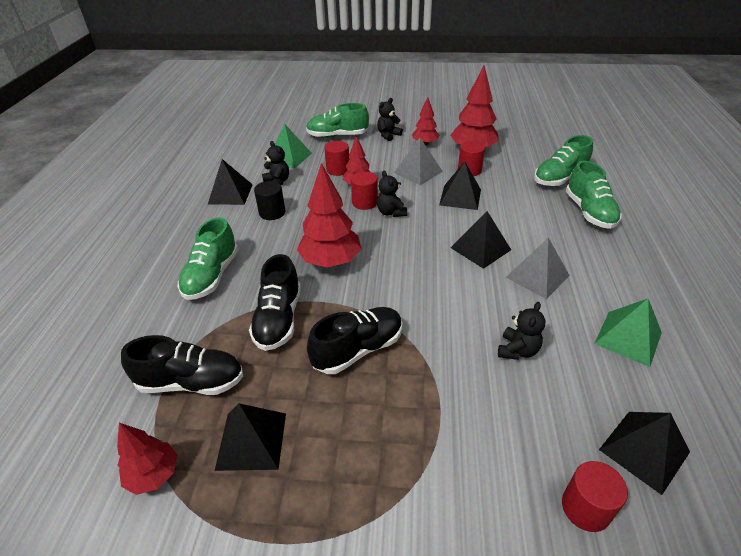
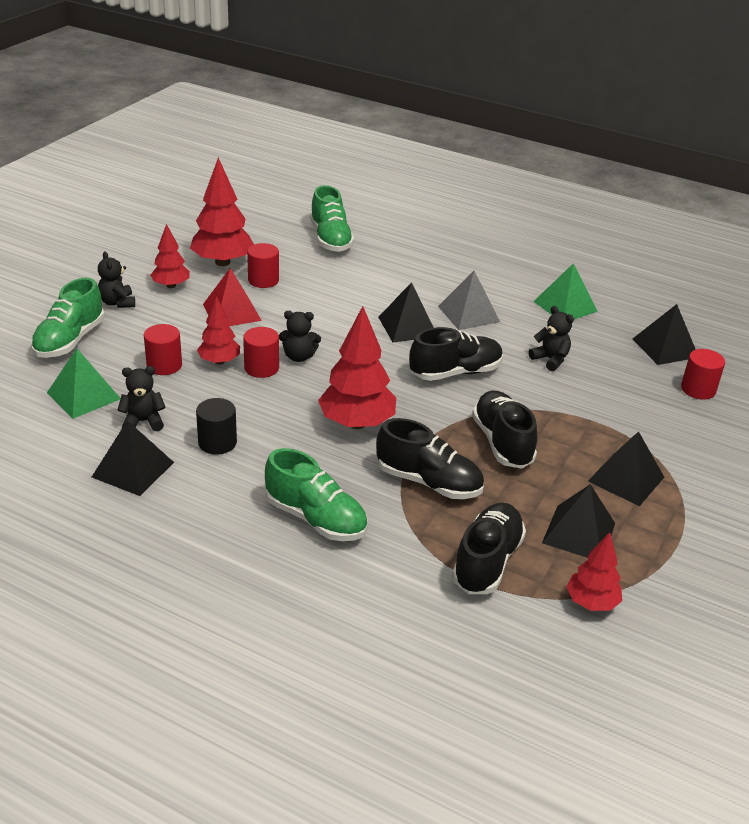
camera: 70 degrees left, 5 degrees down
grey pyramid [394,138,443,185] -> red pyramid [203,268,262,326]
black pyramid [439,161,481,210] -> black pyramid moved to [588,431,664,506]
green shoe [566,161,622,229] -> none
none -> black shoe [409,327,503,381]

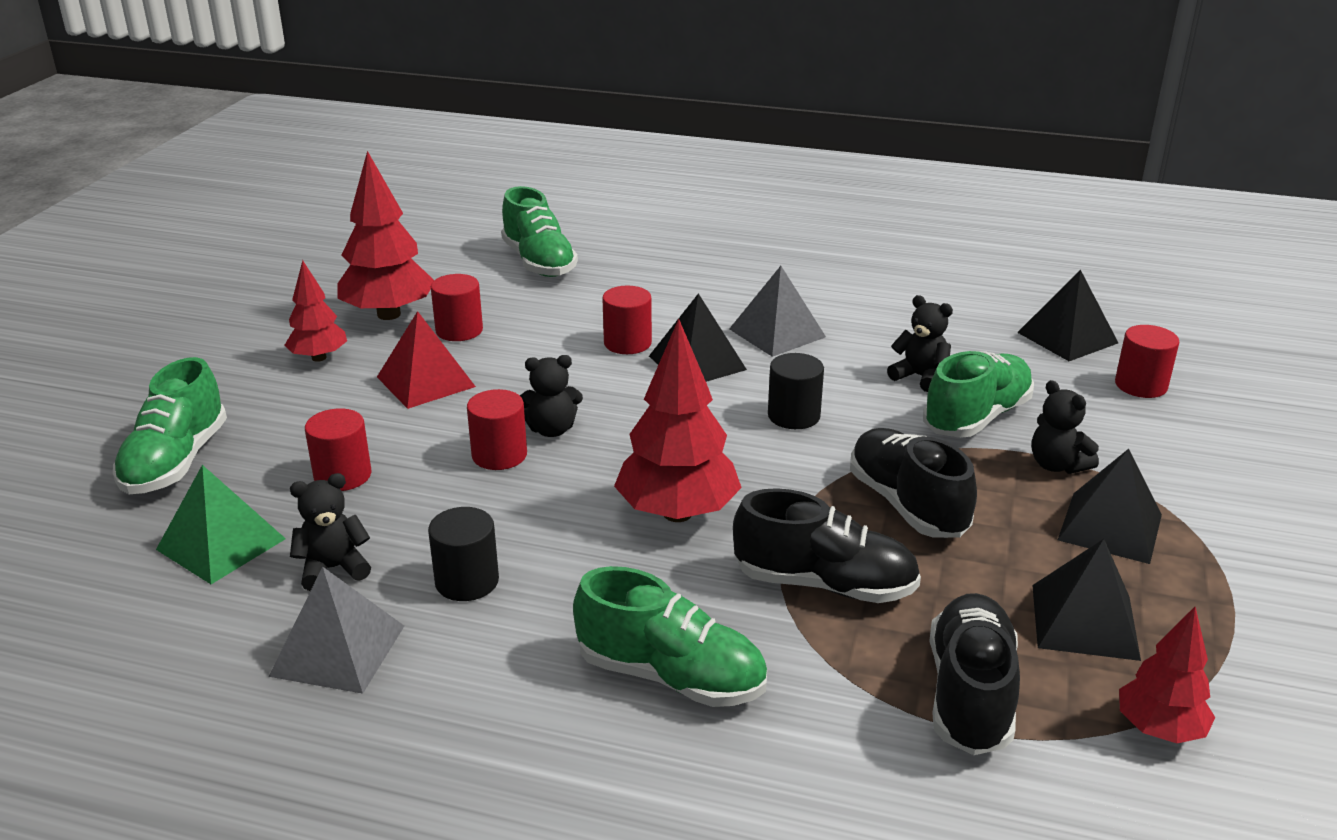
camera: 10 degrees left, 5 degrees down
black pyramid [92,420,174,496] -> grey pyramid [269,567,404,694]
black teddy bear [98,251,135,308] -> black teddy bear moved to [1032,380,1099,474]
red tree [197,296,240,365] -> none
black shoe [409,327,503,381] -> black cylinder [768,353,824,429]
green pyramid [533,263,598,319] -> none
none -> red cylinder [602,286,652,354]
none -> green shoe [923,351,1034,438]

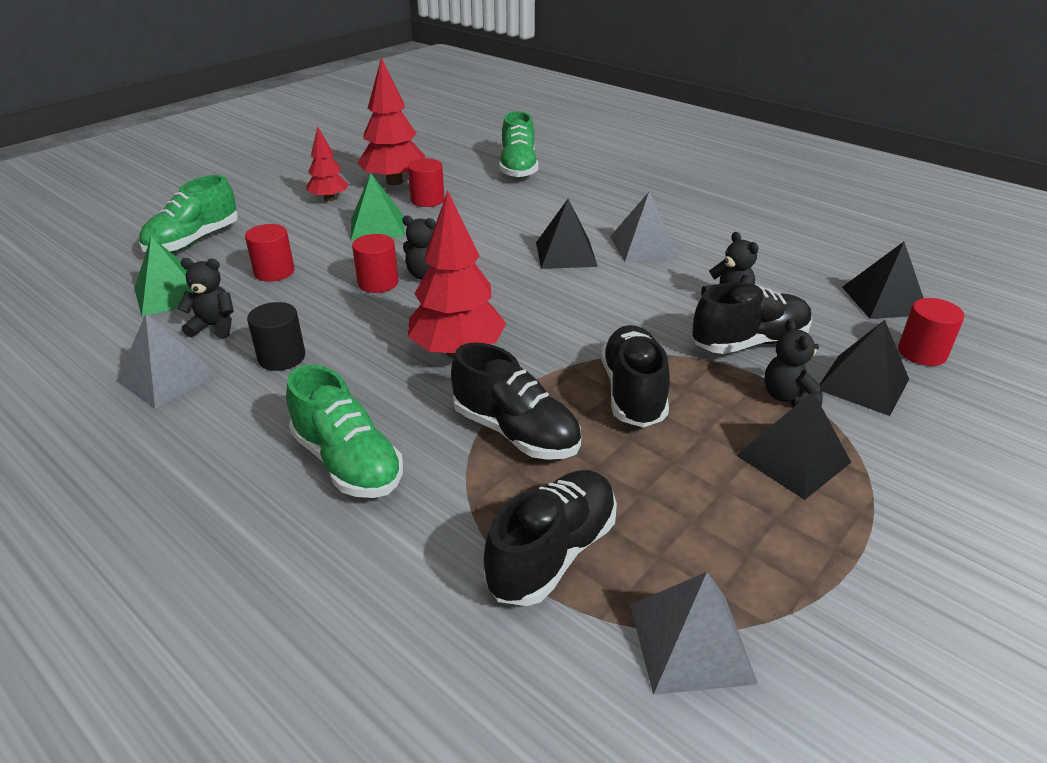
camera: 25 degrees right, 5 degrees up
red pyramid [377,311,476,409] -> green pyramid [351,174,405,241]
red cylinder [602,286,652,354] -> none
black cylinder [768,353,824,429] -> none
green shoe [923,351,1034,438] -> black shoe [692,282,812,354]
black pyramid [1032,539,1141,661] -> black pyramid moved to [819,320,909,416]
red tree [1119,607,1215,743] -> grey pyramid [630,572,758,695]

